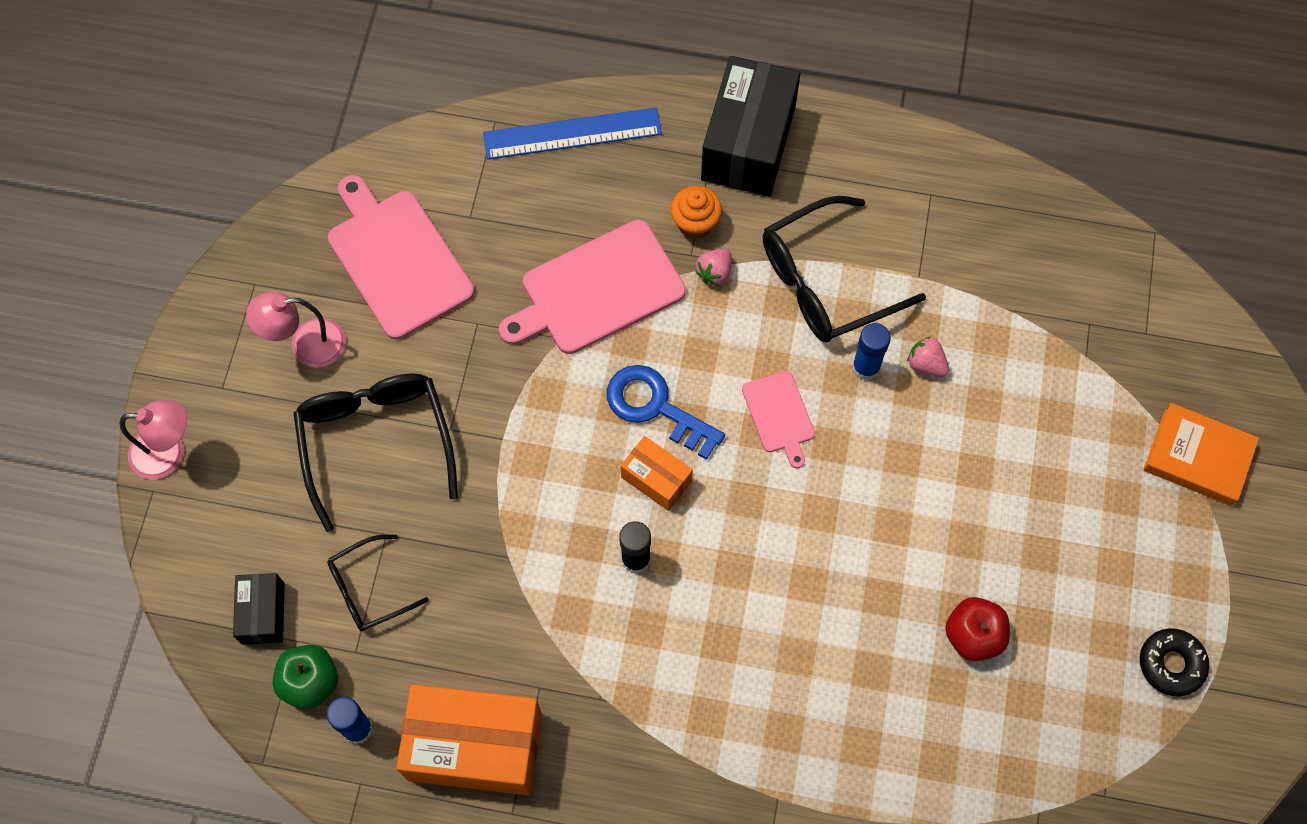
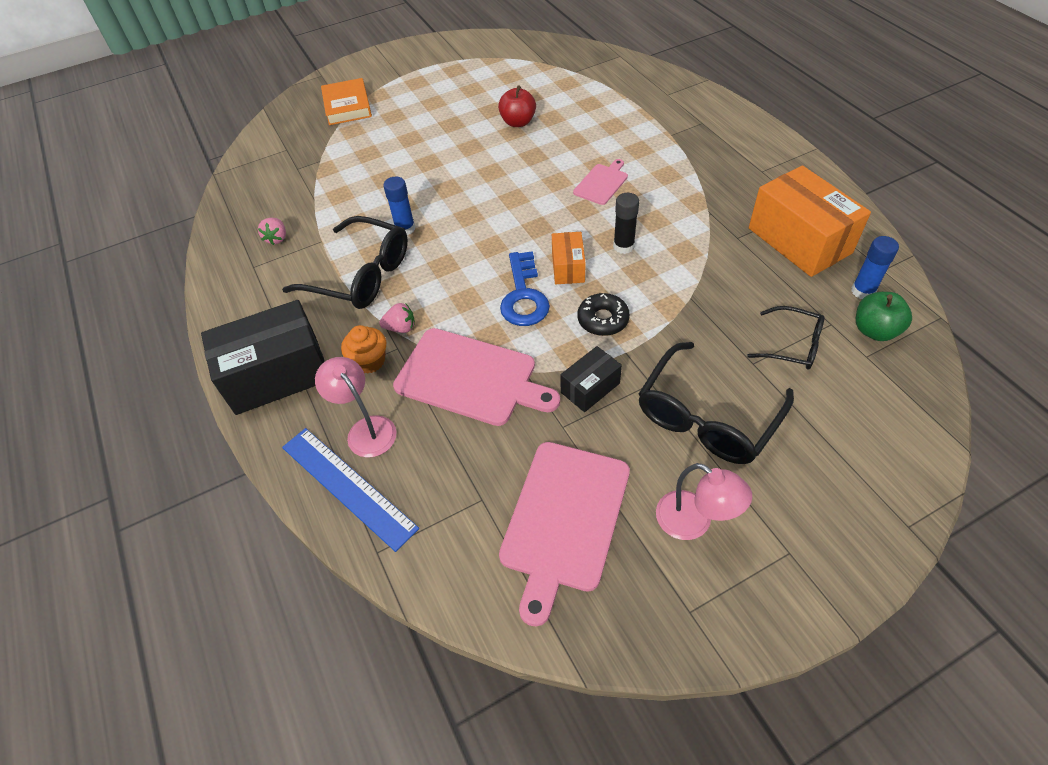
camera: 125 degrees left, 15 degrees down
pink lamp [120,400,187,480] -> pink lamp moved to [315,357,397,458]
black box [233,573,285,645] -> black box moved to [560,346,622,412]
pink cutting board [742,371,815,469] -> pink cutting board moved to [573,159,628,205]
pink strawberry [907,337,949,377] -> pink strawberry moved to [258,218,286,245]
black donut [1140,628,1209,696] -> black donut moved to [578,293,630,336]

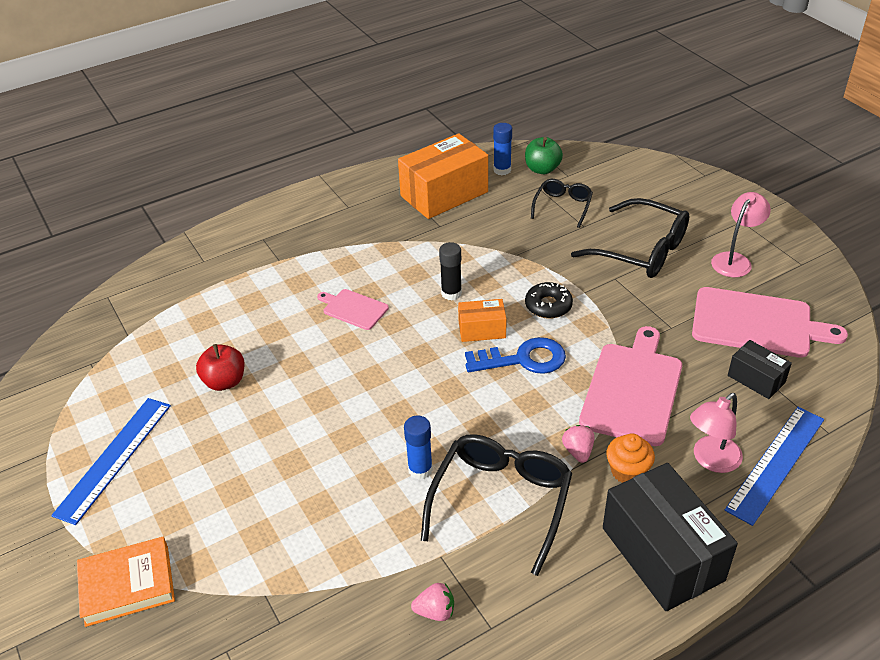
camera: 95 degrees left, 10 degrees down
black box [560,346,622,412] -> black box moved to [728,340,792,399]
none -> blue ruler [51,398,171,525]

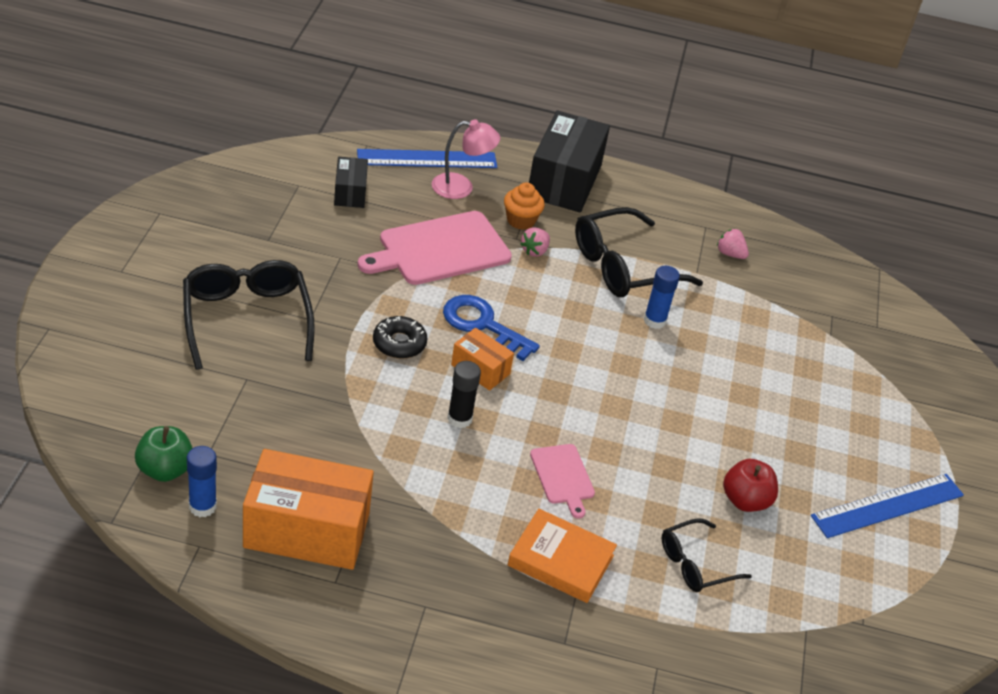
camera: 145 degrees left, 0 degrees up
orange book [77,537,175,627] -> orange book moved to [508,509,617,603]
black glasses [531,179,593,228] -> black glasses moved to [662,518,752,592]
pink cutting board [692,287,848,358] -> none
pink lamp [711,192,771,277] -> none

